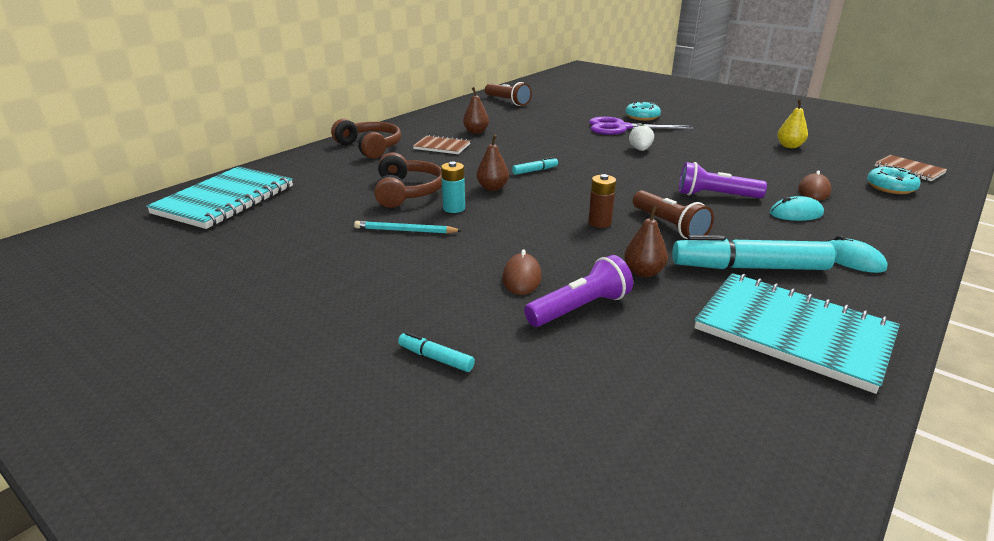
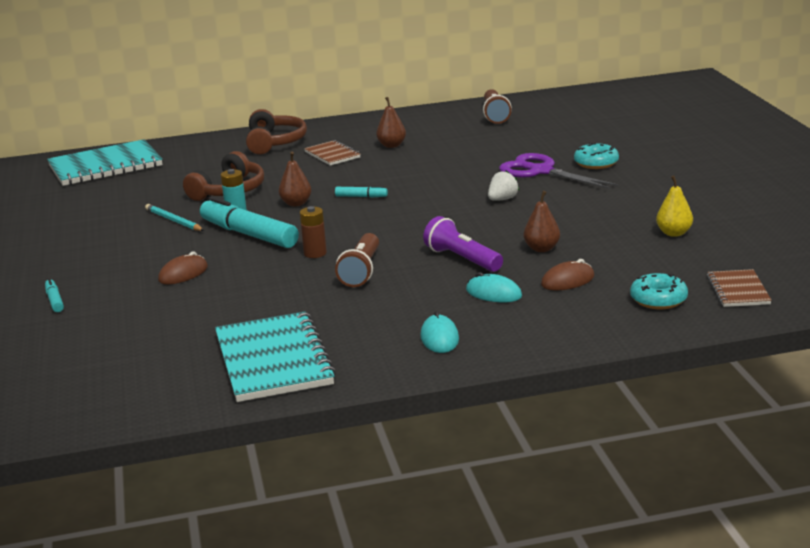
camera: 40 degrees right, 5 degrees down
purple flashlight [524,255,633,327] -> none
brown pear [624,206,668,277] -> brown pear moved to [524,191,560,252]
turquoise marker [672,235,835,270] -> turquoise marker moved to [200,197,299,248]

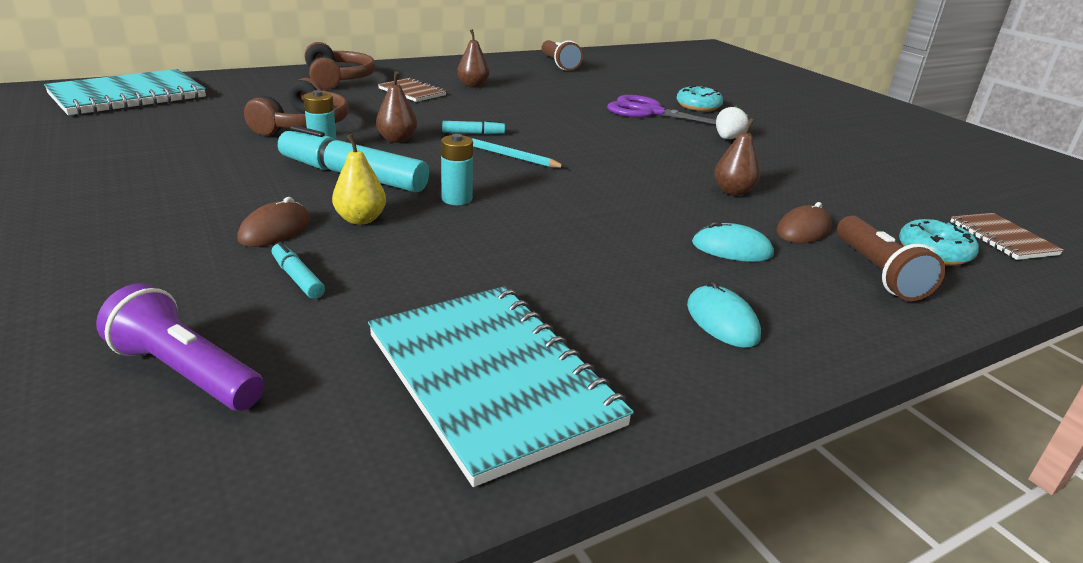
camera: 20 degrees left, 5 degrees up
turquoise marker [45,278,64,312] -> turquoise marker moved to [272,242,325,299]
turquoise pencil [145,204,204,231] -> turquoise pencil moved to [470,137,566,168]
brown battery [300,206,327,258] -> turquoise battery [441,134,473,205]
brown flashlight [335,233,379,287] -> brown flashlight moved to [837,216,945,301]
purple flashlight [423,216,503,272] -> purple flashlight moved to [96,283,264,411]
white strawberry [488,170,519,201] -> white strawberry moved to [716,106,749,139]
yellow pear [656,176,693,237] -> yellow pear moved to [332,134,386,225]

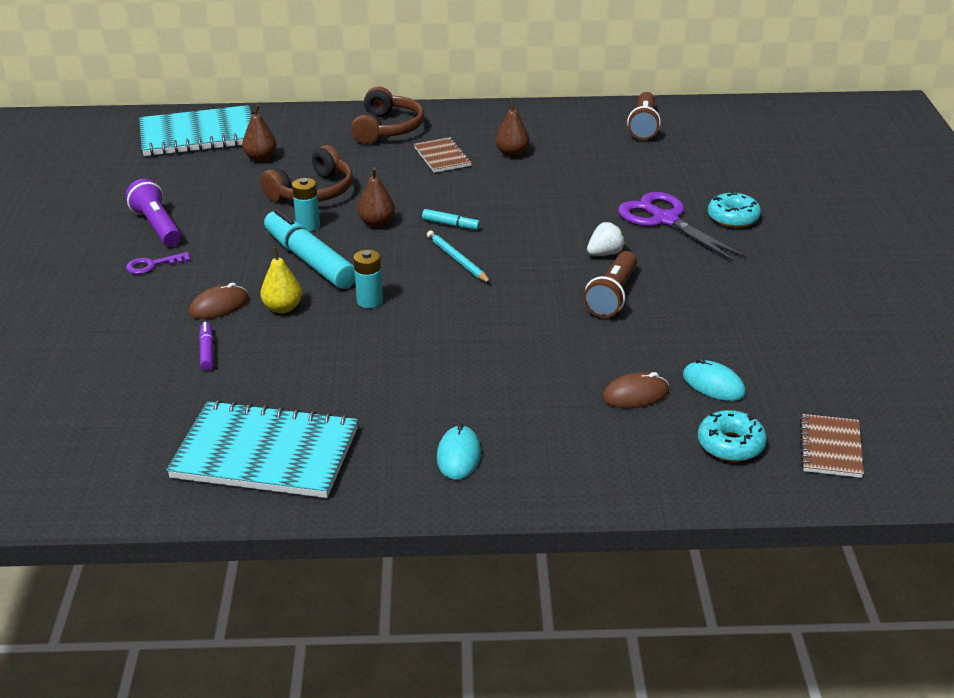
camera: 30 degrees right, 5 degrees up
purple flashlight [96,283,264,411] -> purple flashlight moved to [125,179,181,246]
turquoise marker [272,242,325,299] -> purple marker [199,322,214,371]
turquoise notebook [368,286,634,487] -> turquoise notebook turned 75 degrees counterclockwise [166,400,358,498]
turquoise mouse [692,221,774,262] -> turquoise mouse moved to [683,358,746,401]
brown pear [714,118,760,196] -> brown pear moved to [242,104,277,162]
white strawberry [716,106,749,139] -> white strawberry moved to [587,222,625,256]
brown flashlight [837,216,945,301] -> brown flashlight moved to [583,251,637,318]
none -> purple key [126,252,190,274]

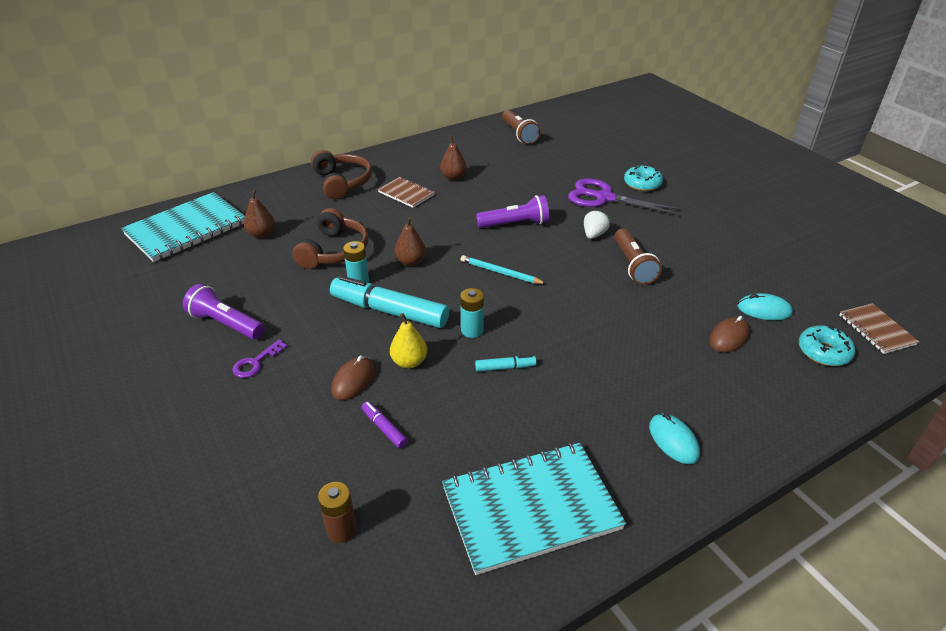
camera: 30 degrees left, 5 degrees up
turquoise marker [422,209,480,230] -> turquoise marker moved to [475,355,537,372]
none -> brown battery [318,482,357,543]
none -> purple flashlight [476,195,549,228]

